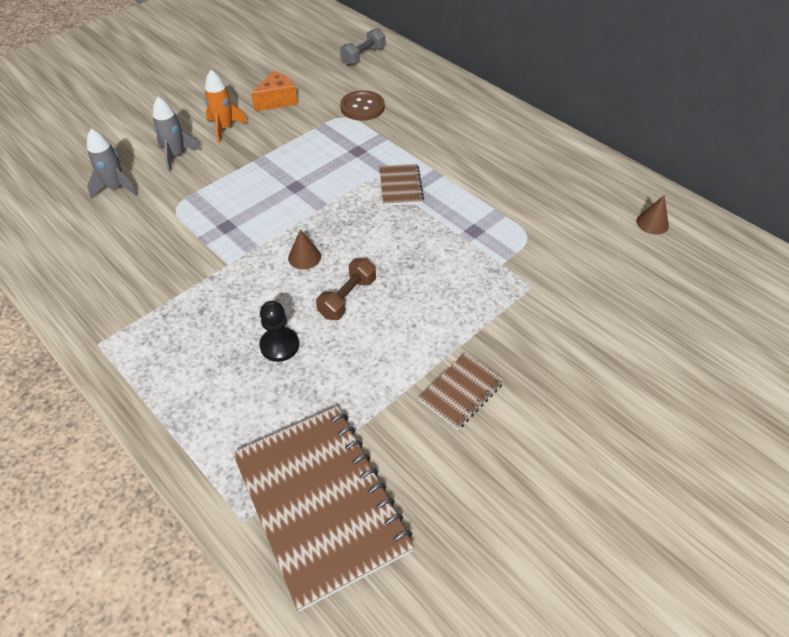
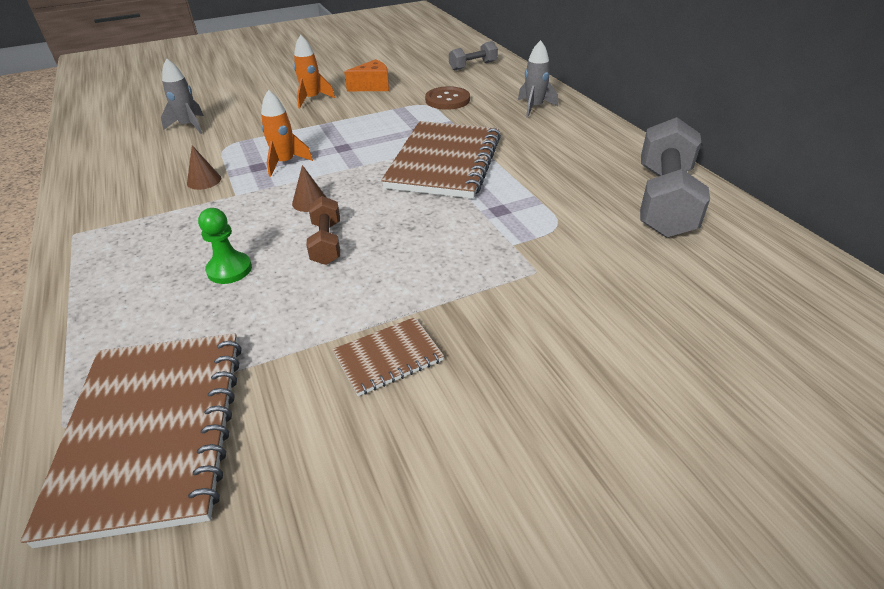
camera: 20 degrees right, 10 degrees down
grey rocket [153,97,201,172] -> grey rocket moved to [518,40,558,117]
black pawn [259,301,299,362] -> green pawn [198,208,252,284]
brown dumbbell [316,258,376,320] -> brown dumbbell turned 60 degrees counterclockwise [306,196,340,265]
brown notebook [379,164,424,206] -> brown notebook [381,121,501,199], size x2.10
brown cone [636,195,669,235] -> brown cone moved to [187,145,221,190]
none -> orange rocket [261,90,313,177]
none -> grey dumbbell [640,117,710,237]

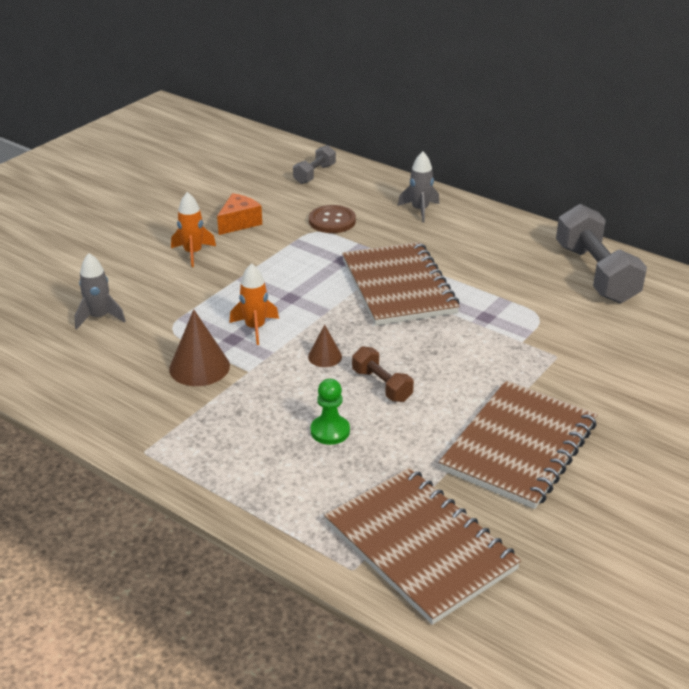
camera: 30 degrees left, 5 degrees down
brown cone [187,145,221,190] -> brown cone [169,309,230,386], size x1.75
brown notebook [333,317,444,396] -> brown notebook [439,381,597,509], size x2.10

